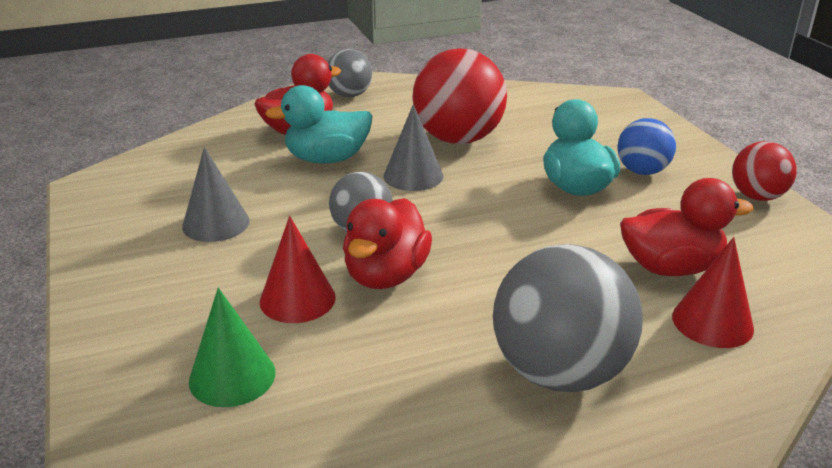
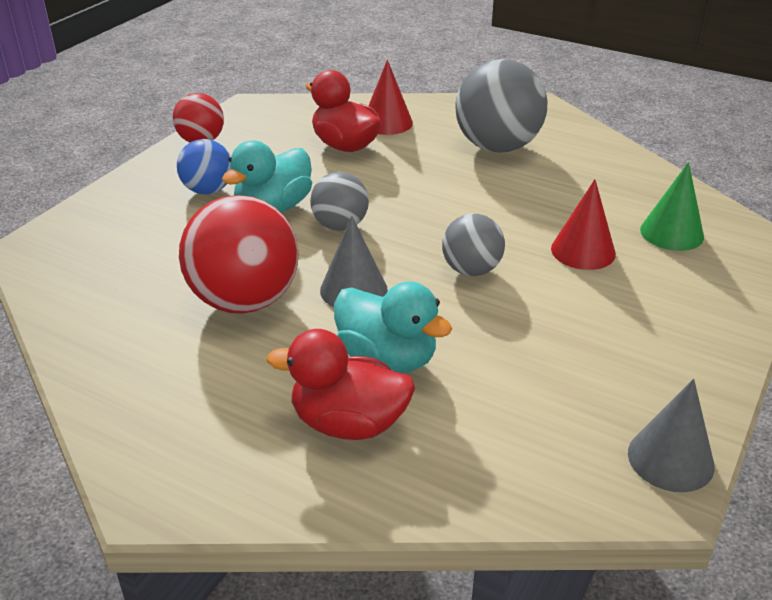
camera: 130 degrees left, 5 degrees up
grey cone [182,147,249,242] -> grey cone moved to [628,379,715,492]
grey ball [328,49,372,97] -> grey ball moved to [310,172,369,231]
red duck [343,198,432,289] -> none

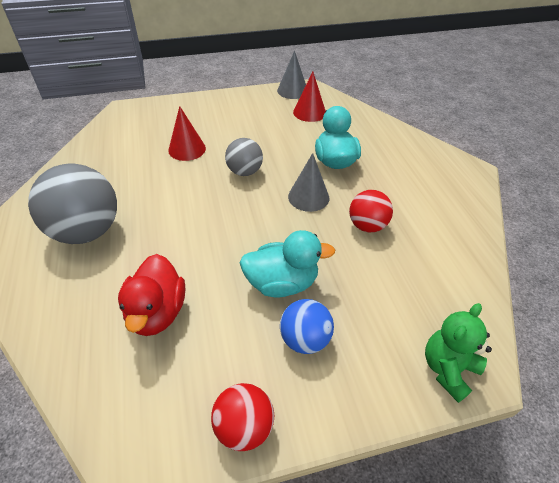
camera: 135 degrees left, 10 degrees up
red ball [179,195,299,314] -> red ball [349,190,393,232], size x0.56
red duck [267,329,415,440] -> none
grey ball [310,172,369,231] -> none
red cone [369,60,413,135] -> red cone moved to [293,72,326,122]
green cone [640,162,704,251] -> none
none -> green teddy bear [425,303,492,403]

